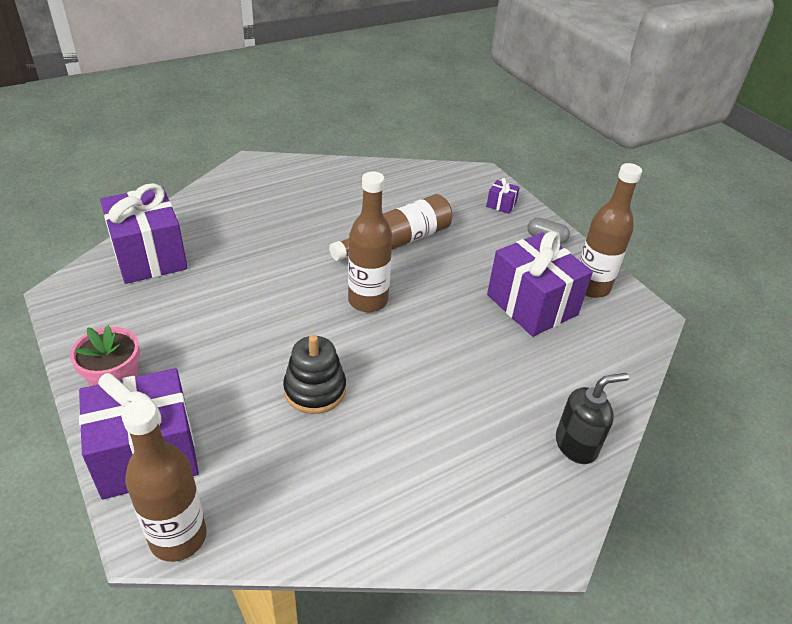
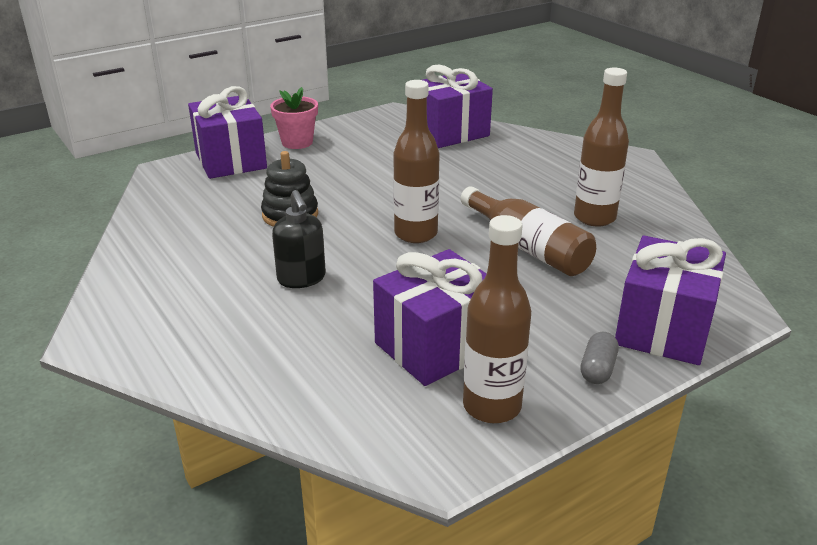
camera: 90 degrees right, 10 degrees down
brown bottle [121,399,207,562] -> brown bottle moved to [574,68,629,227]
purple gift [486,178,520,214] -> purple gift [615,236,726,365], size x2.43
black soap dispenser [556,373,629,464] -> black soap dispenser moved to [272,190,326,288]

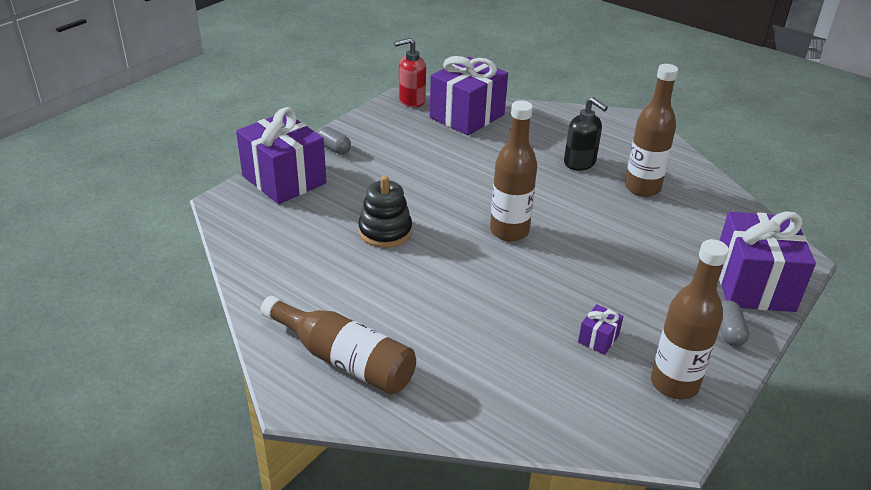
camera: 20 degrees left, 5 degrees up
pink flower pot [270,87,318,149] -> grey capsule [317,127,351,154]
black soap dispenser [272,190,326,288] -> black soap dispenser moved to [564,97,608,171]
purple gift [373,249,487,386] -> purple gift [578,304,623,355], size x0.41
brown bottle [461,186,596,276] -> brown bottle moved to [260,296,416,395]
none -> red soap dispenser [394,38,426,107]

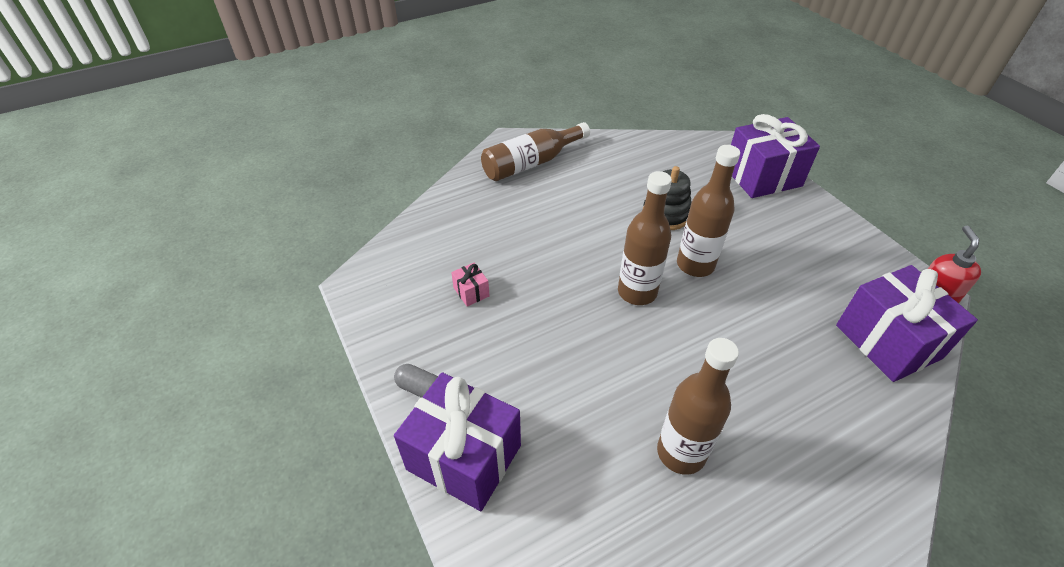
camera: 115 degrees right, 10 degrees up
grey capsule [317,127,351,154] -> none
black soap dispenser [564,97,608,171] -> none
purple gift [578,304,623,355] -> pink gift [451,263,490,307]
brown bottle [651,239,729,400] -> brown bottle moved to [677,145,740,277]

